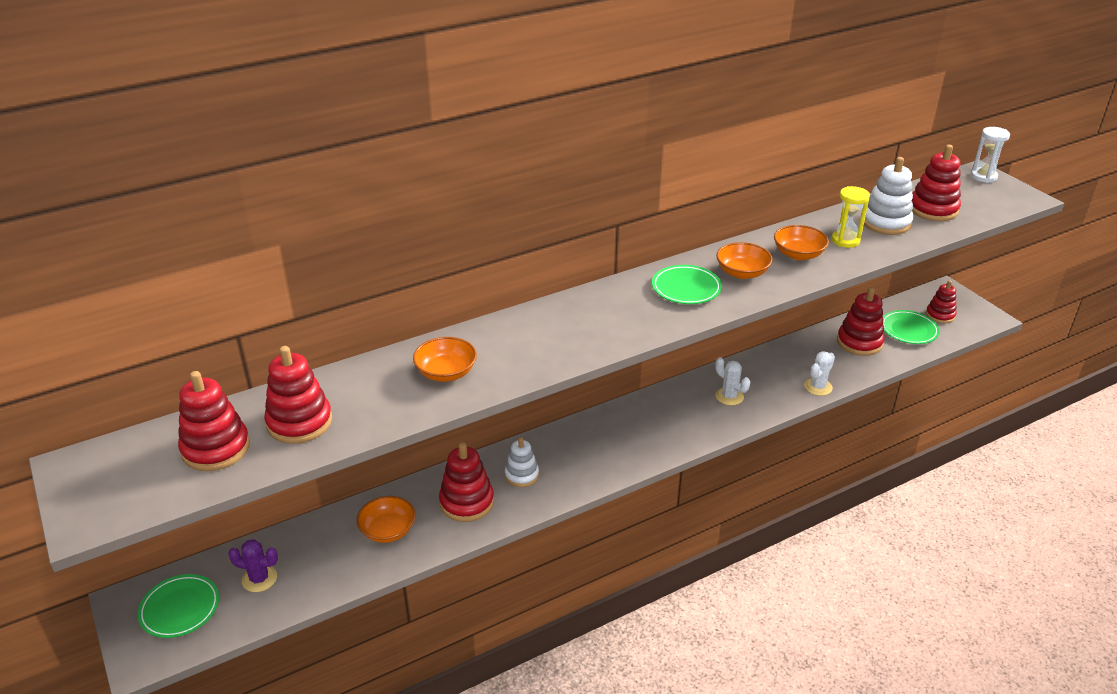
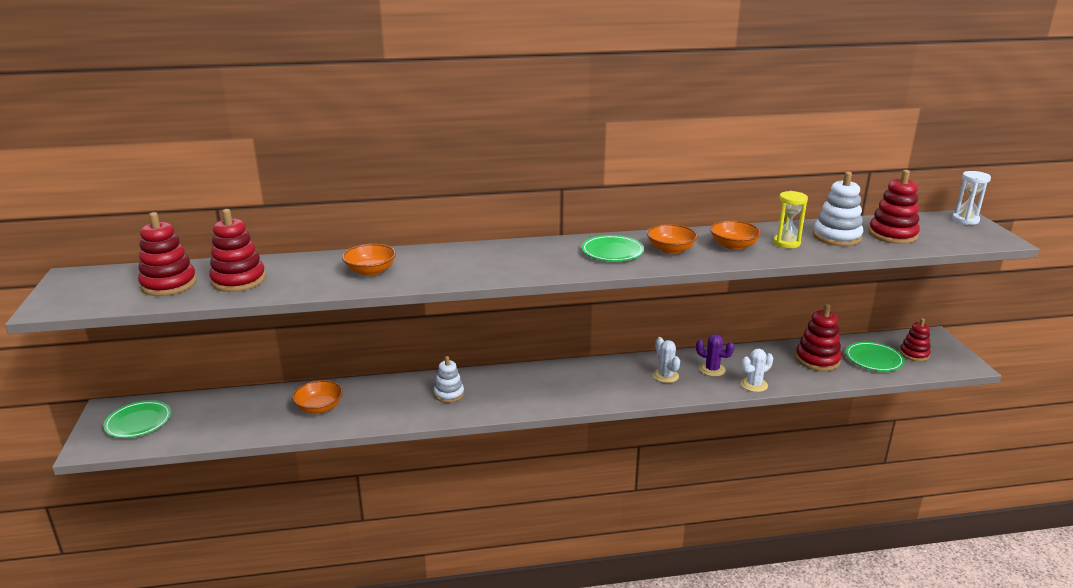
camera: 20 degrees right, 10 degrees down
purple cactus [228,539,278,592] -> purple cactus moved to [696,334,734,377]
red stacking toy [439,442,494,522] -> none

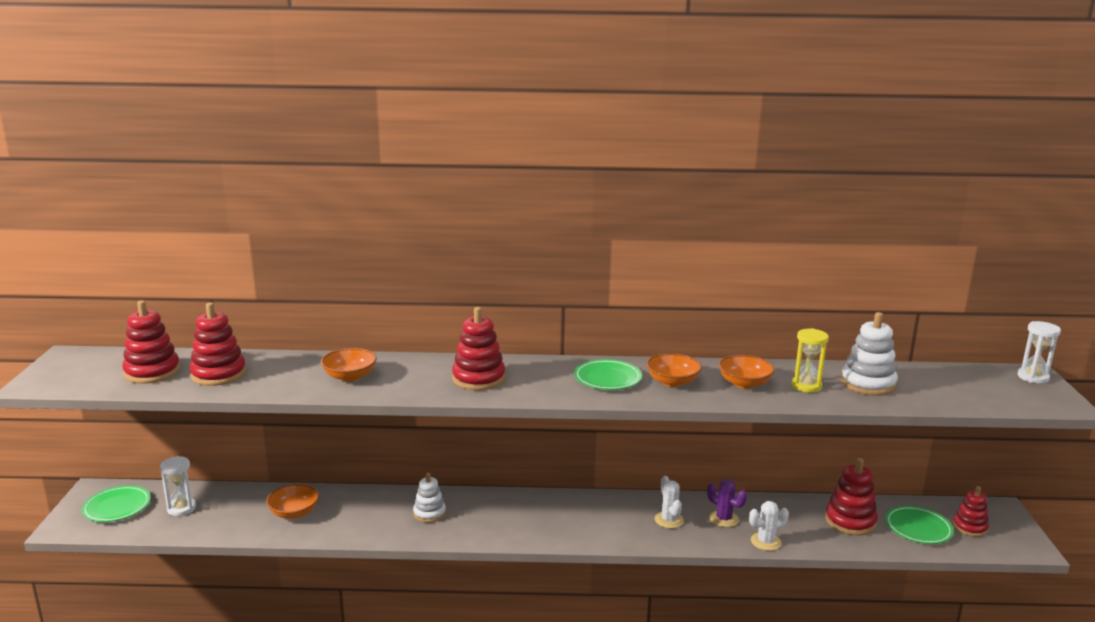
camera: 10 degrees right, 5 degrees down
red stacking toy [868,170,920,244] -> red stacking toy moved to [452,307,505,390]
none -> white hourglass [160,456,196,516]

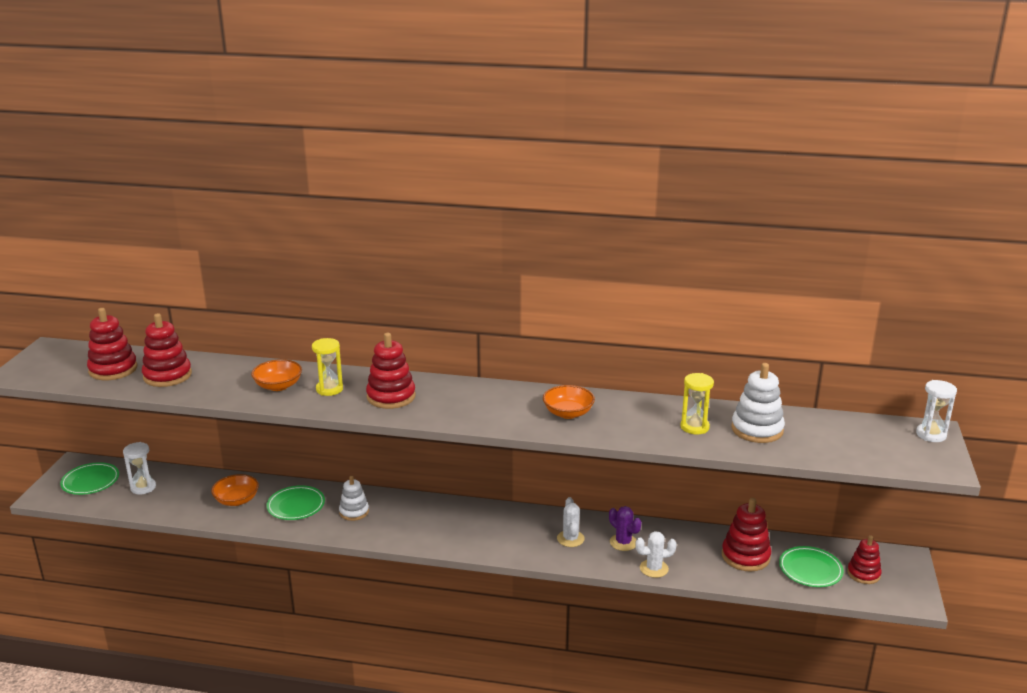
camera: 10 degrees right, 5 degrees up
green plate [574,359,642,390] -> green plate moved to [266,485,325,520]
orange bowl [718,355,775,389] -> none
none -> yellow hourglass [312,338,343,396]

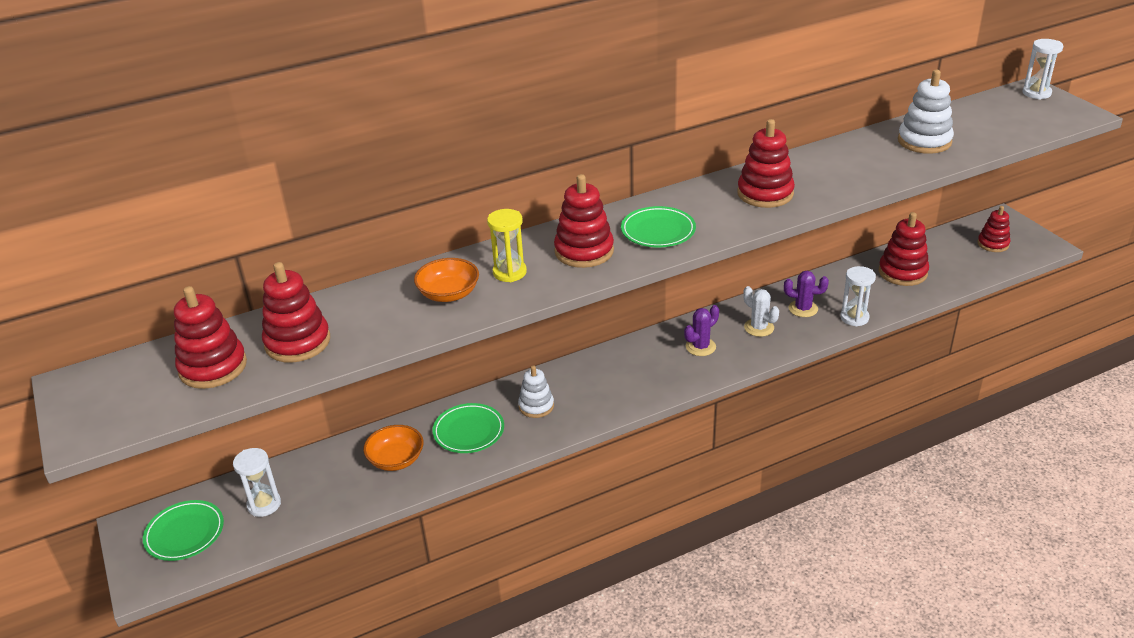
camera: 35 degrees left, 10 degrees up
orange bowl [543,385,595,419] -> red stacking toy [737,119,795,208]
white cactus [635,531,677,578] -> white hourglass [840,266,876,327]
yellow hourglass [680,373,714,434] -> none
green plate [779,546,844,587] -> green plate moved to [621,206,696,247]
none -> purple cactus [684,305,719,356]

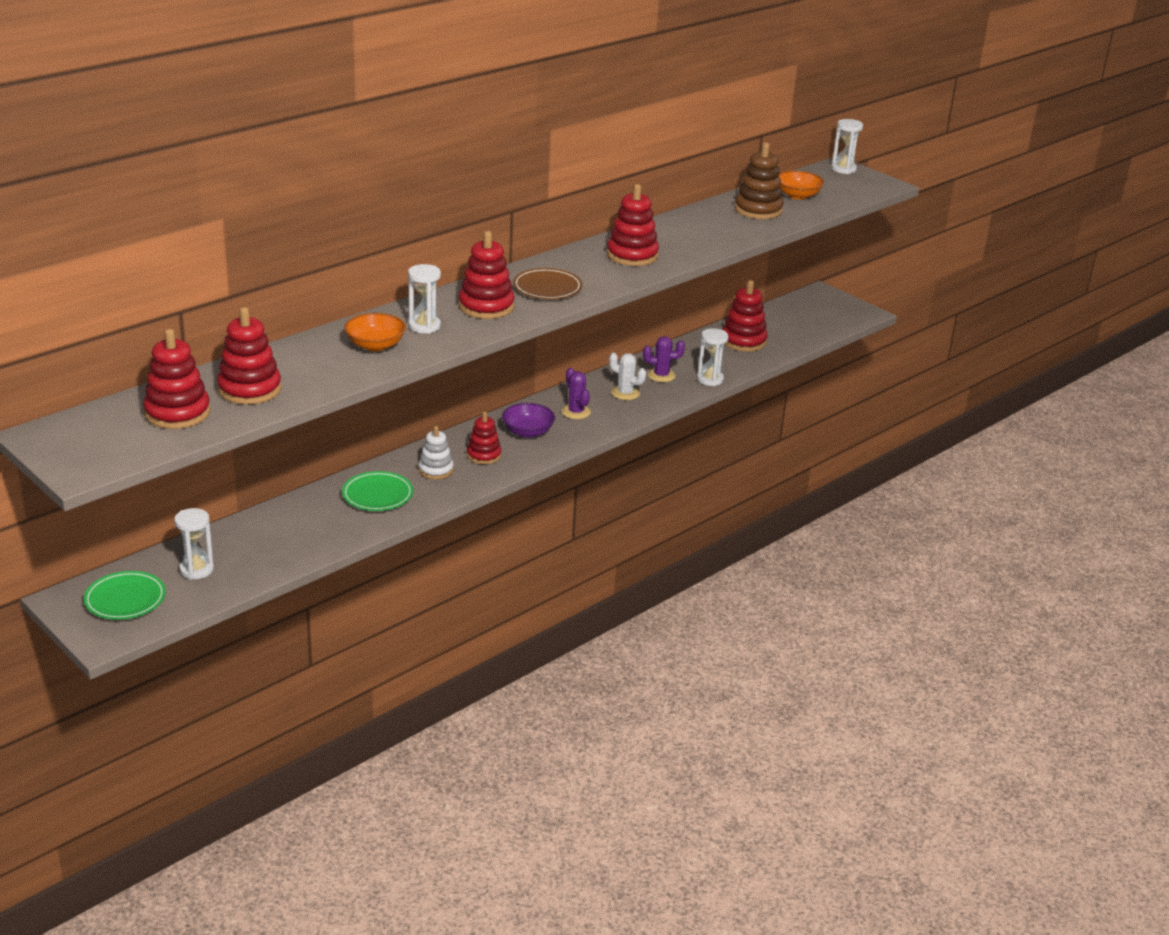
camera: 20 degrees left, 5 degrees down
orange bowl [363,425,423,471] -> orange bowl moved to [779,170,824,200]
yellow hourglass [487,209,527,282] -> white hourglass [408,264,441,334]
green plate [621,206,696,247] -> brown plate [513,268,583,299]
purple cactus [684,305,719,356] -> purple cactus turned 60 degrees counterclockwise [562,368,591,419]
white stacking toy [898,70,954,154] -> brown stacking toy [734,142,784,219]
red stacking toy [977,206,1010,252] -> red stacking toy moved to [467,412,501,464]
none -> purple bowl [502,403,555,438]

